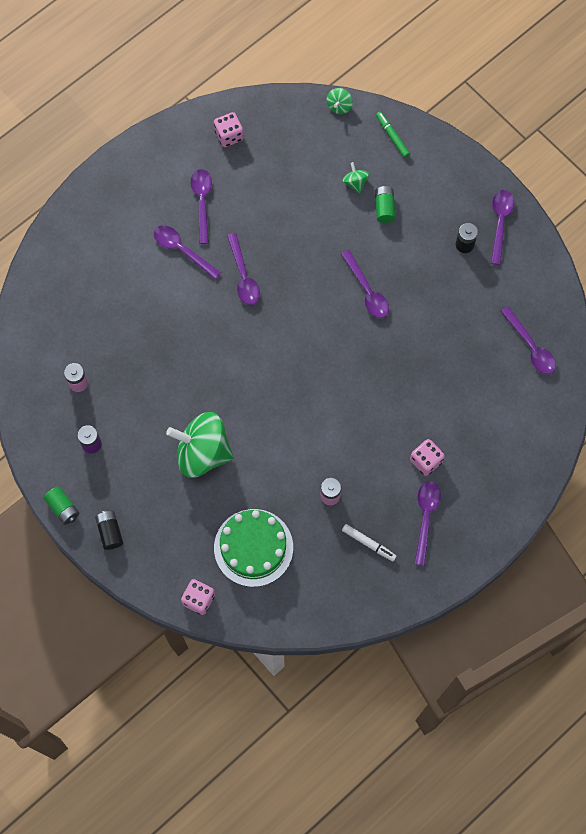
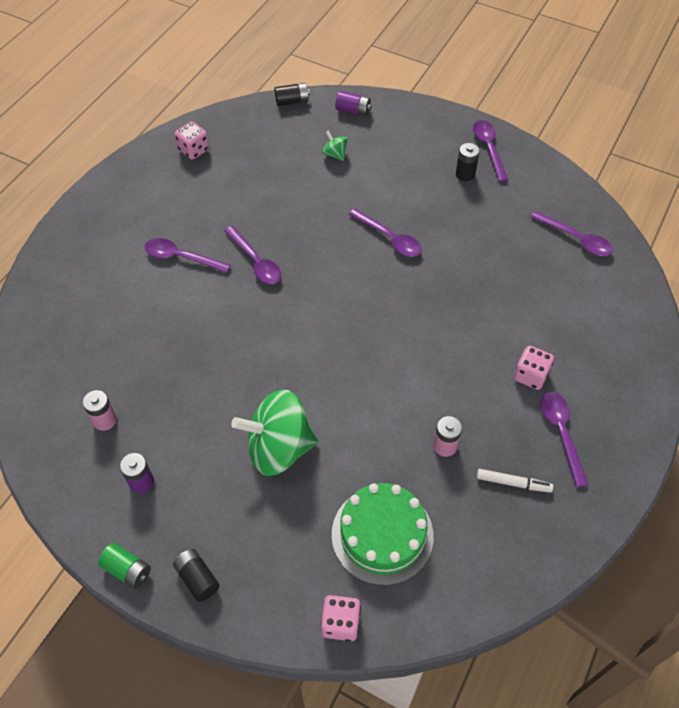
camera: 20 degrees left, 15 degrees down
purple spoon [190,169,212,244] -> none
green spinning top [326,88,353,114] -> black battery [274,83,310,106]
green battery [375,186,396,223] -> none
green marker [376,112,410,158] -> purple battery [335,91,372,116]

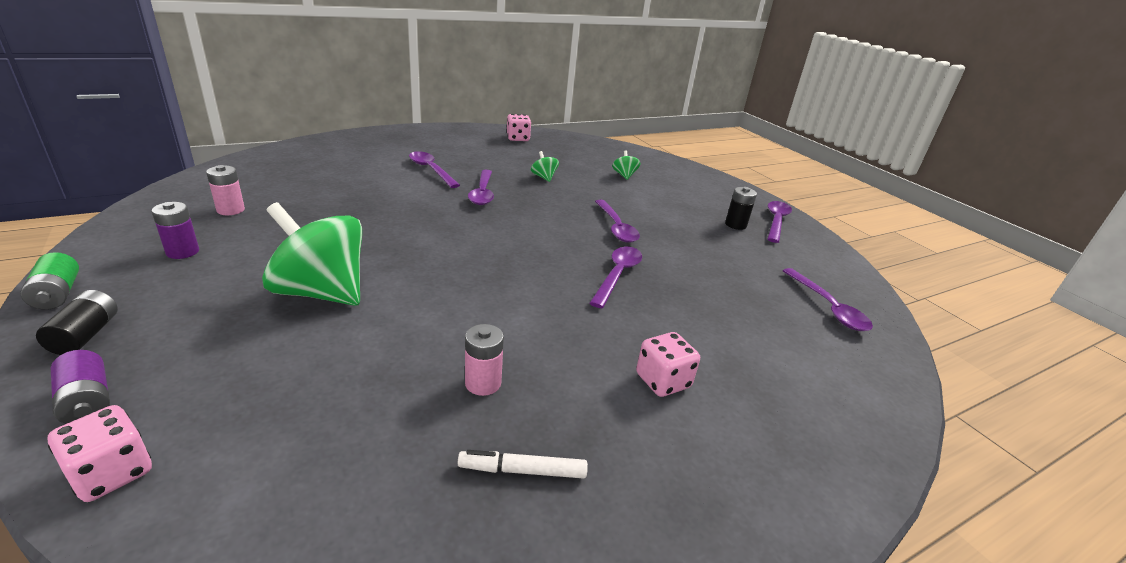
camera: 30 degrees right, 25 degrees down
black battery [274,83,310,106] -> none
green cake [332,483,434,586] -> none
purple battery [335,91,372,116] -> purple battery moved to [51,350,110,424]
white marker [477,469,553,493] -> white marker turned 135 degrees clockwise [458,450,588,479]
purple spoon [540,392,588,487] -> purple spoon moved to [590,247,642,308]
none -> green spinning top [531,151,559,182]

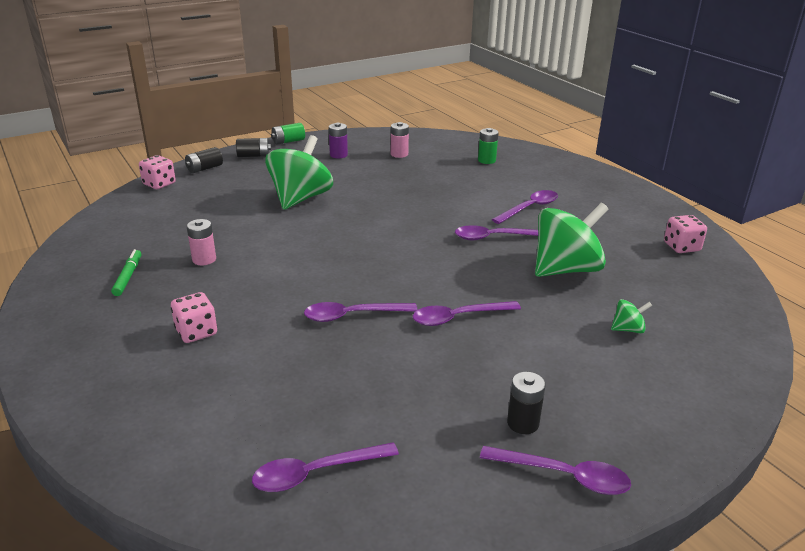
camera: 90 degrees right, 0 degrees up
purple battery [51,350,110,424] -> black battery [185,147,223,173]
white marker [458,450,588,479] -> green marker [111,249,141,296]
green spinning top [531,151,559,182] -> green spinning top [535,202,609,277], size x2.35
purple spoon [590,247,642,308] -> purple spoon turned 150 degrees clockwise [304,302,418,322]
none -> green battery [478,128,499,164]

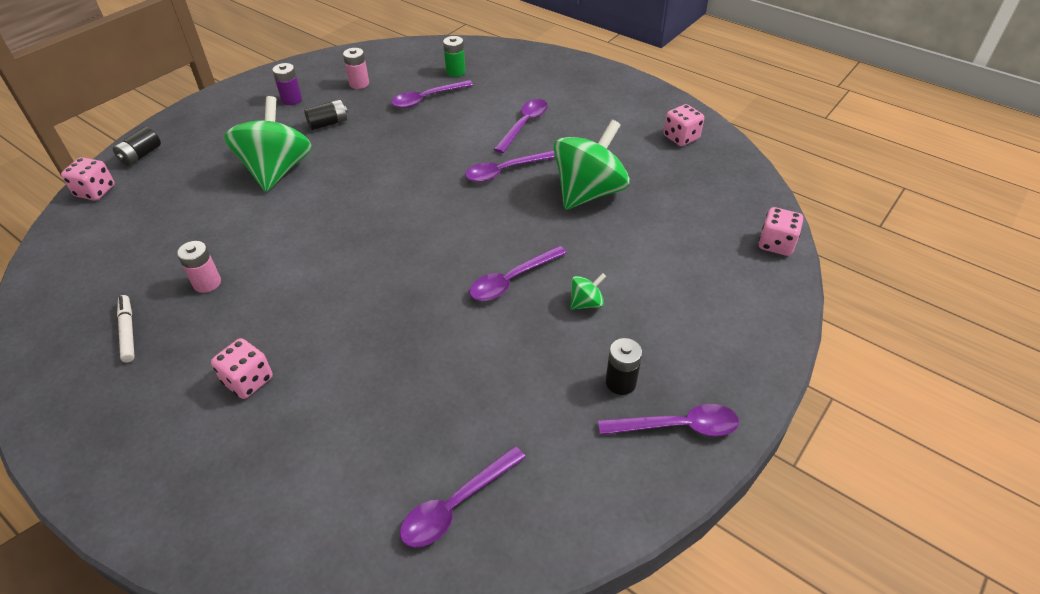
camera: 20 degrees left, 15 degrees up
green marker [111,249,141,296] -> white marker [117,295,135,362]
black battery [236,138,271,157] -> black battery moved to [304,99,348,130]
green battery [271,123,305,145] -> none
purple spoon [304,302,418,322] -> purple spoon moved to [391,80,473,108]
green spinning top [611,299,652,333] -> green spinning top moved to [570,273,606,310]
none -> pink dice [759,207,803,256]

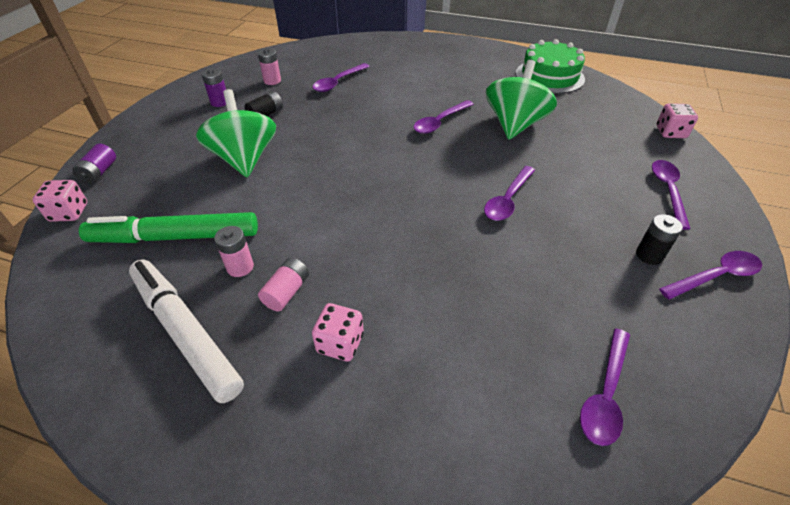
camera: 20 degrees left, 0 degrees up
black battery [113,127,161,166] -> purple battery [72,144,116,184]
white marker [117,295,135,362] -> white marker [129,259,244,403], size x2.19
green battery [443,36,466,77] -> none
purple spoon [494,99,548,153] -> purple spoon moved to [652,160,691,230]
green spinning top [570,273,606,310] -> none
pink dice [664,104,704,146] -> green cake [516,39,585,94]
none -> green marker [79,212,258,243]
none -> pink battery [258,258,309,311]

